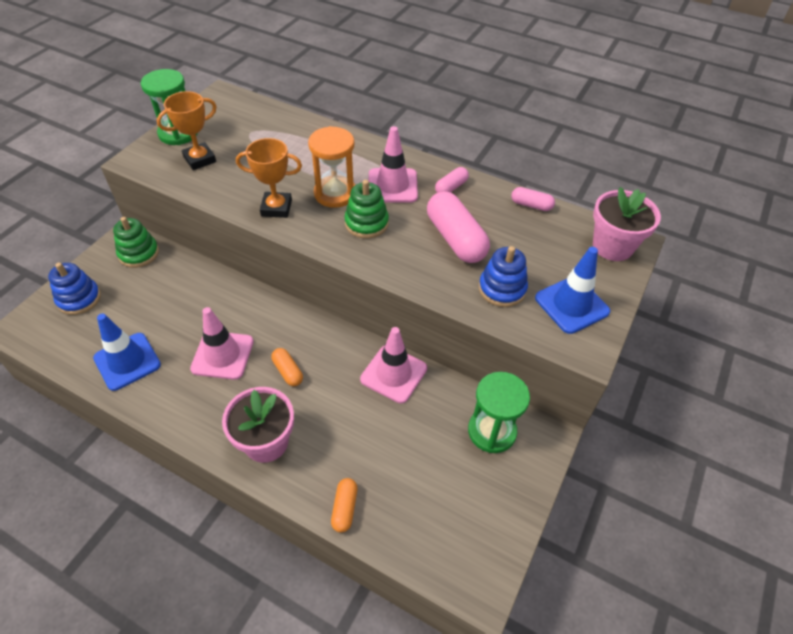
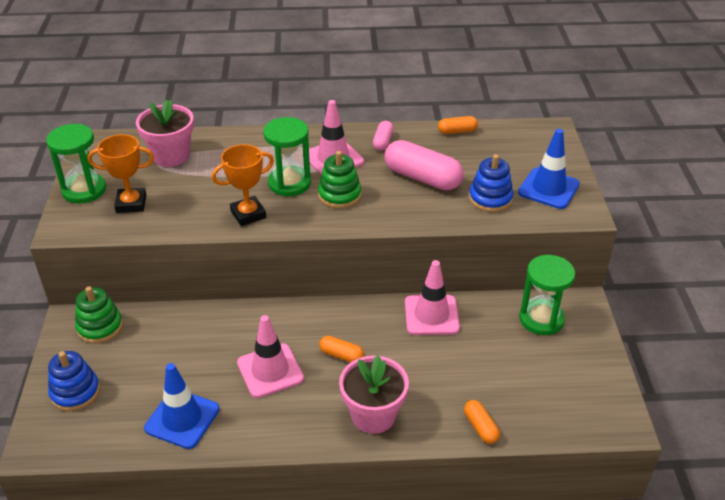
camera: 30 degrees left, 10 degrees down
orange trophy [157,91,217,170] -> orange trophy turned 60 degrees clockwise [87,134,154,213]
orange hourglass [308,126,355,208] -> green hourglass [263,117,311,196]
pink capsule [511,187,555,211] -> orange capsule [438,116,478,134]
pink flower pot [593,187,661,261] -> pink flower pot moved to [136,100,194,167]

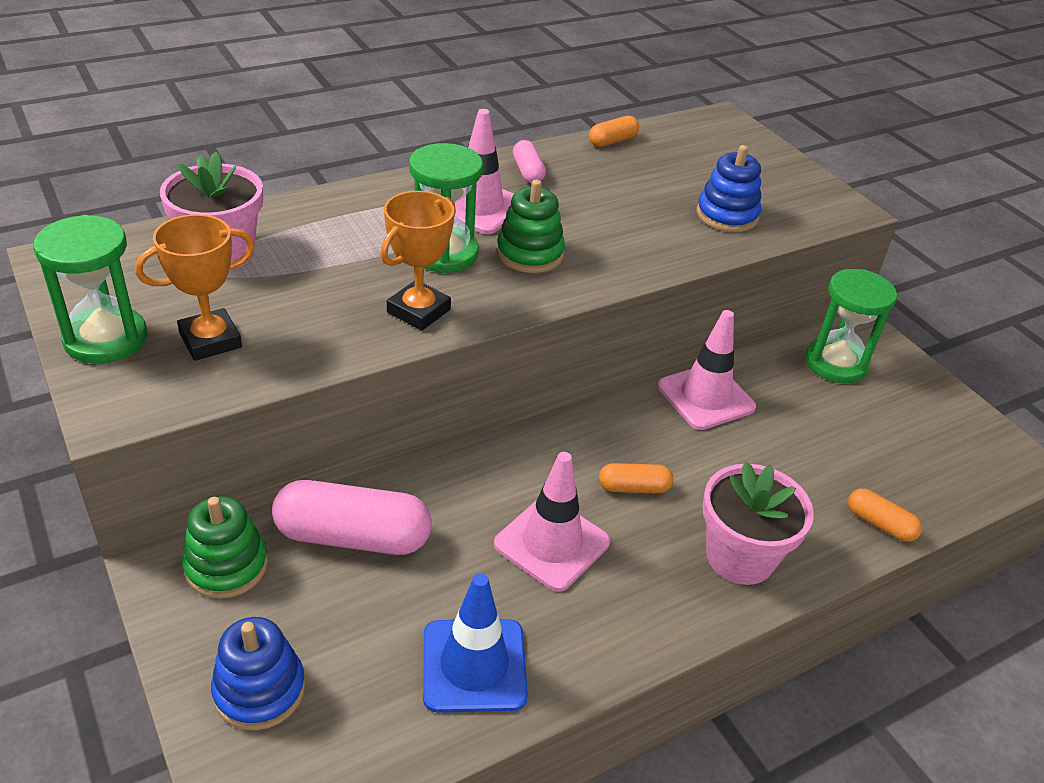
camera: 30 degrees left, 0 degrees up
pink capsule [384,140,464,191] -> pink capsule moved to [272,480,432,555]
blue traffic cone [518,129,580,209] -> none

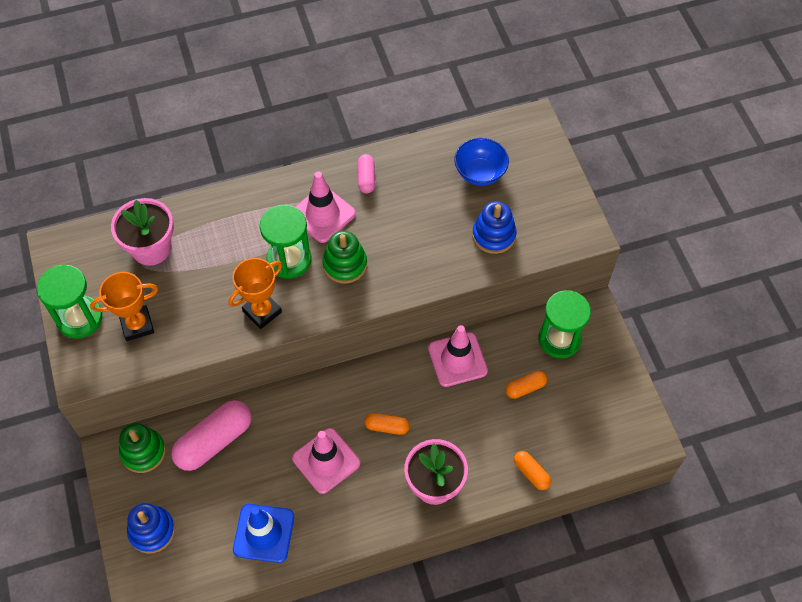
camera: 15 degrees right, 20 degrees up
pink capsule [272,480,432,555] -> pink capsule turned 60 degrees counterclockwise [171,400,252,471]
orange capsule [589,116,639,147] -> orange capsule moved to [506,371,547,399]
none -> blue bowl [454,138,509,186]

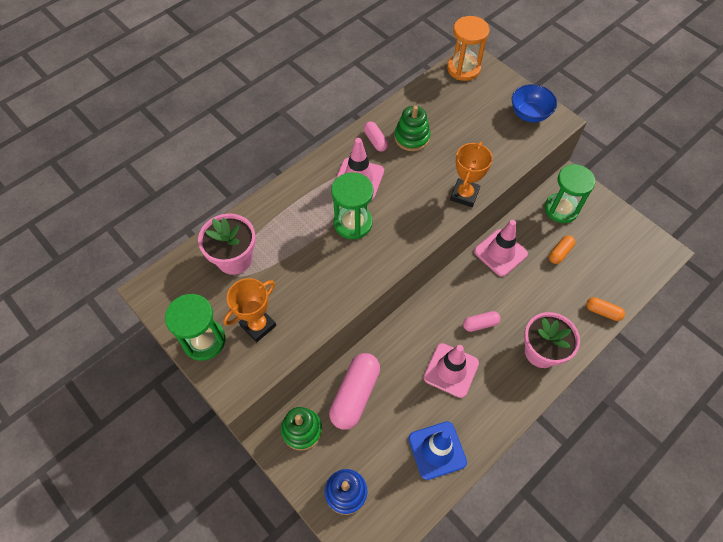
camera: 25 degrees left, 0 degrees up
orange trophy [229,258,282,329] -> orange trophy moved to [450,142,493,207]
green stacking toy [322,231,367,283] -> green stacking toy moved to [394,106,430,151]
orange capsule [364,413,410,435] -> pink capsule [463,311,500,332]
blue bowl [454,138,509,186] -> blue bowl moved to [512,84,557,122]
blue stacking toy [472,201,517,254] -> none
none -> orange hourglass [447,16,489,81]

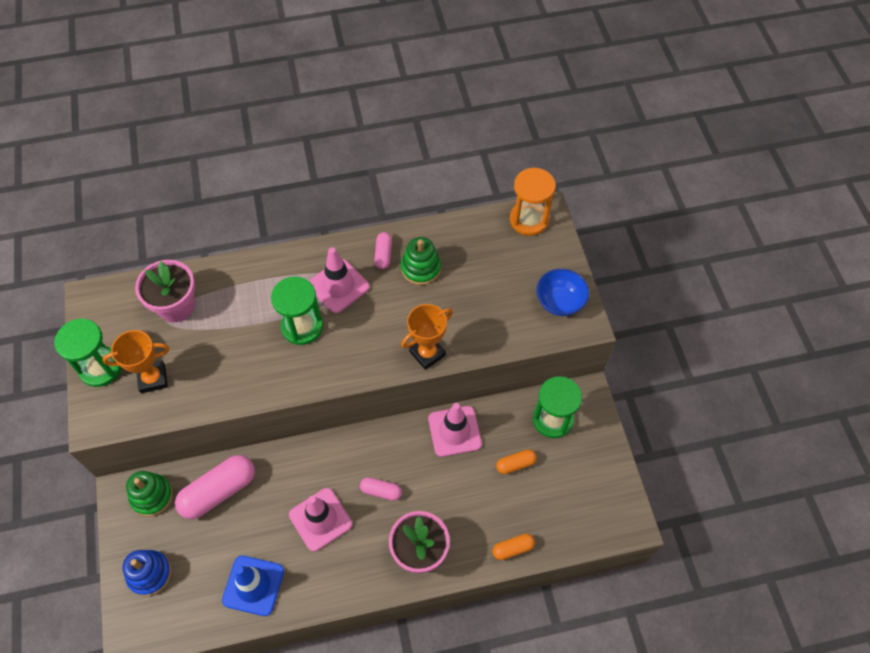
camera: 30 degrees right, 0 degrees up
orange capsule [586,297,625,321] -> orange capsule turned 75 degrees counterclockwise [492,534,535,560]

